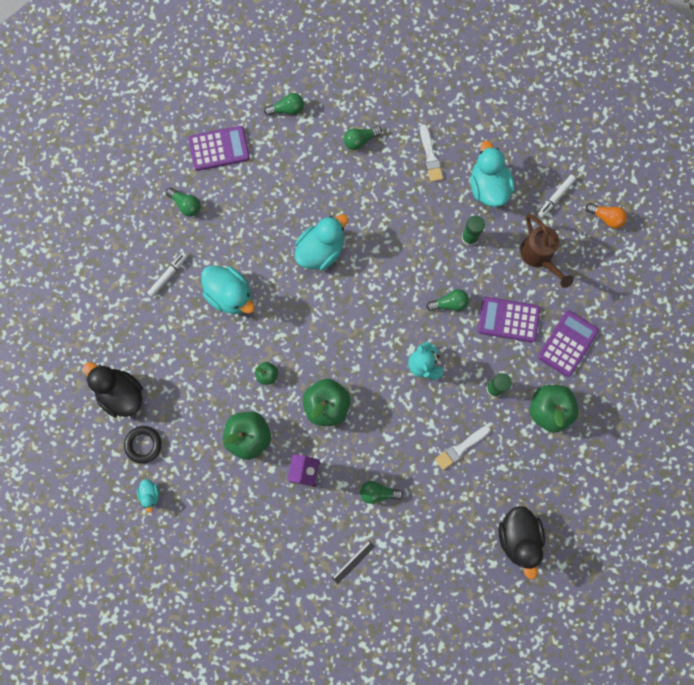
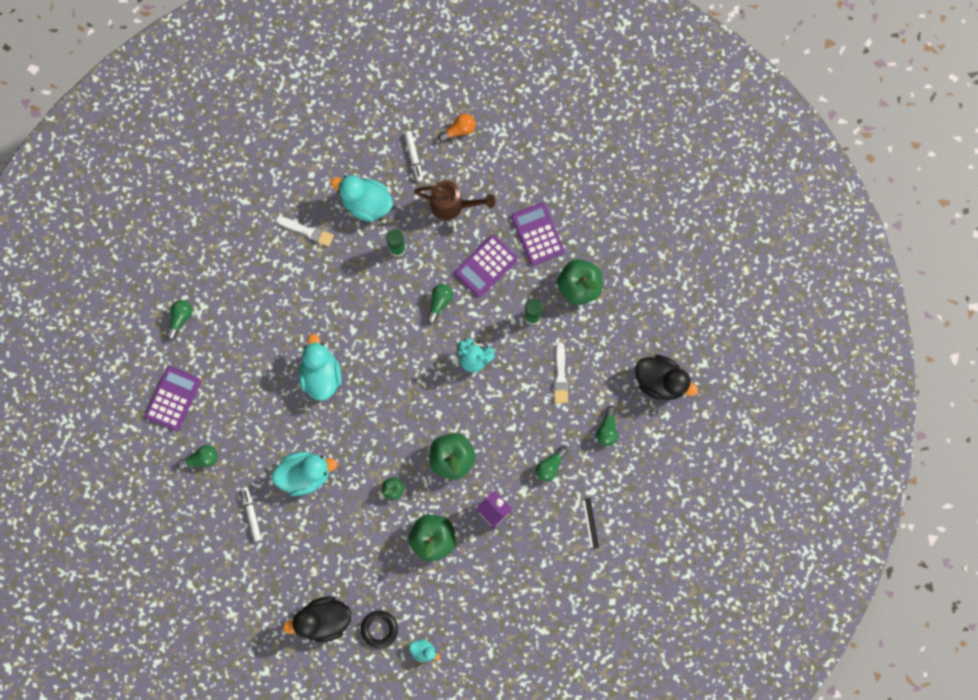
camera: 55 degrees left, 0 degrees up
green light bulb [344,126,382,150] -> green light bulb moved to [596,406,618,446]

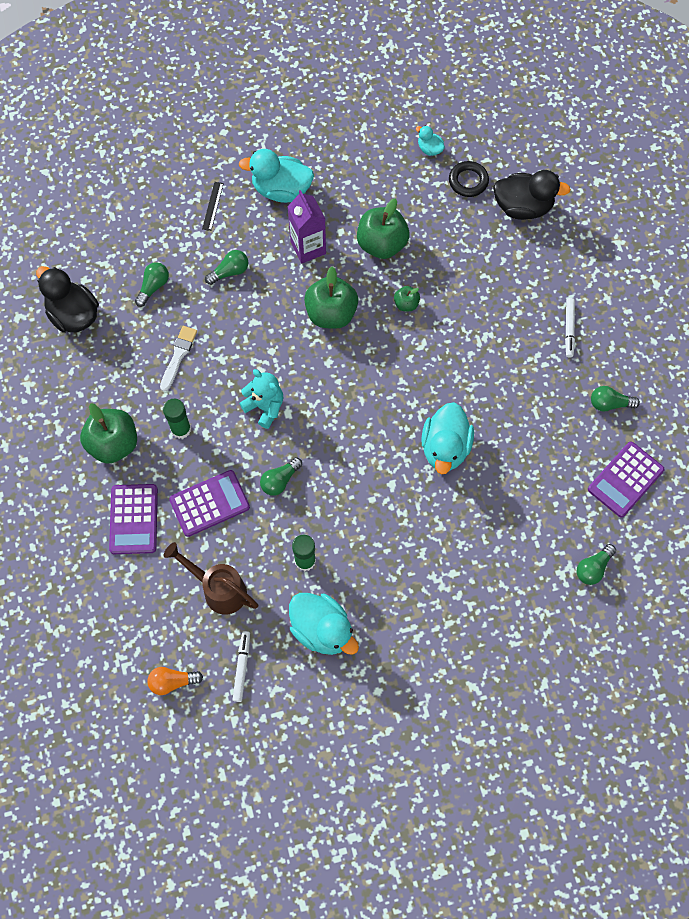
camera: 160 degrees left, 10 degrees down
turquoise duck [272,452,338,496] -> turquoise duck moved to [239,149,314,203]
white brush [276,216,334,247] -> none

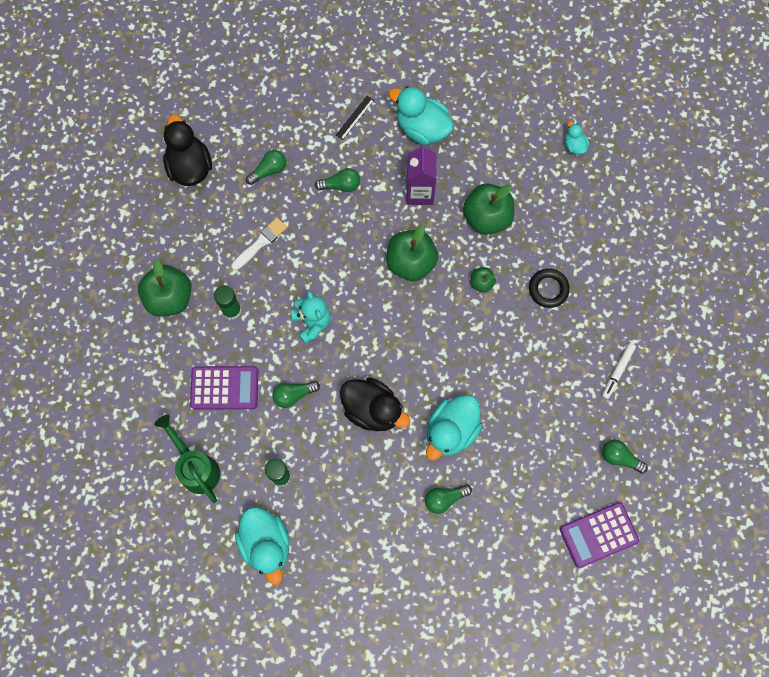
camera: 25 degrees right, 5 degrees up
purple calculator [109,484,158,554] -> none
orange light bulb [147,667,203,695] -> none
brown watering can [164,542,258,615] -> green watering can [154,415,220,503]
white marker [233,631,250,702] -> none
black ring [449,161,489,197] -> black ring moved to [529,269,570,308]
black duck [493,170,571,220] -> black duck moved to [340,378,410,431]
green light bulb [577,544,616,585] -> green light bulb moved to [425,484,472,514]

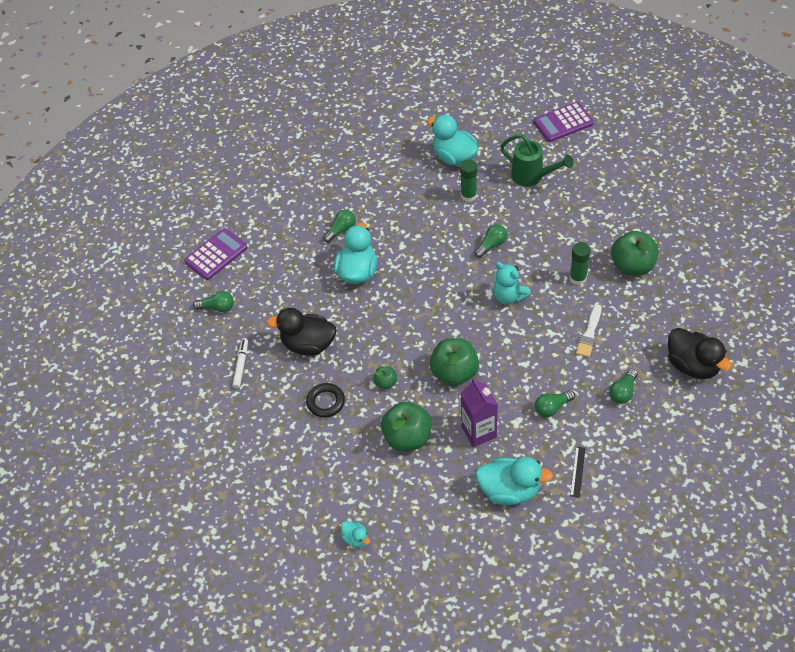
camera: 160 degrees right, 20 degrees down
purple calculator [190,366,258,409] -> purple calculator moved to [533,102,594,142]
black duck [340,378,410,431] -> black duck moved to [267,308,336,356]

